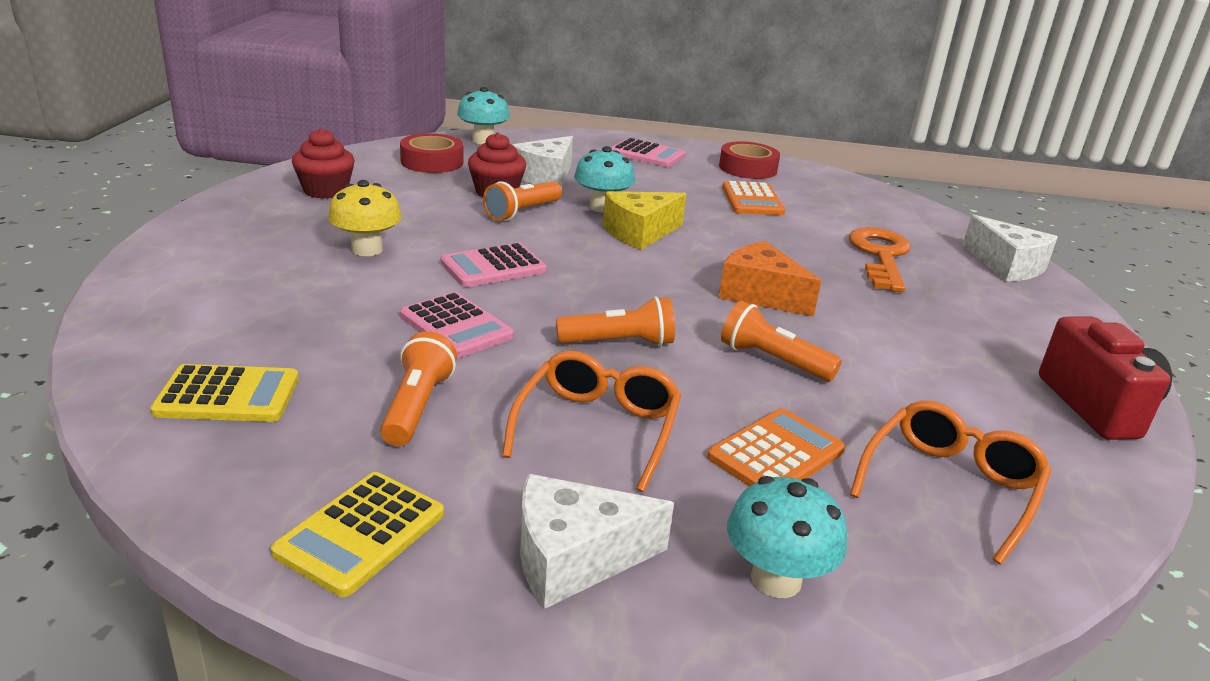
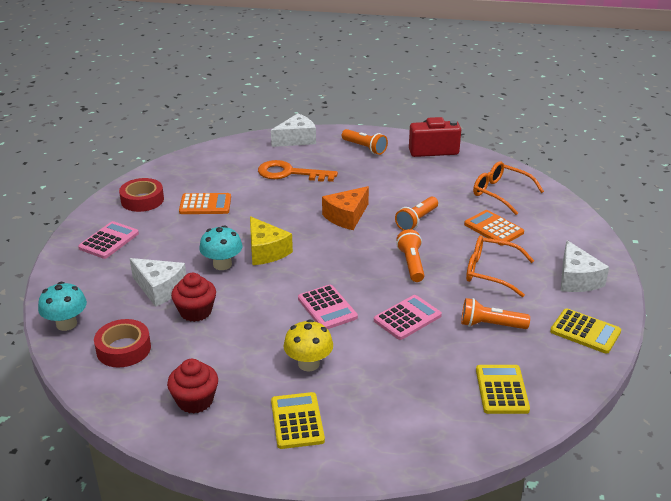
camera: 85 degrees left, 5 degrees up
orange flashlight [483,181,562,221] -> orange flashlight moved to [342,129,388,155]
turquoise mushroom [727,476,847,598] -> none
none -> yellow calculator [271,392,325,449]

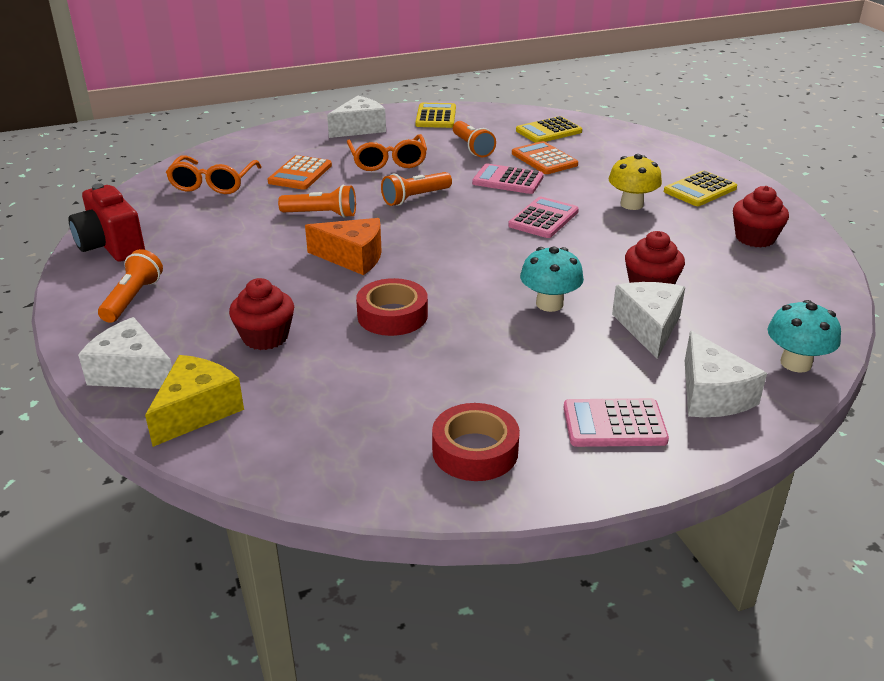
camera: 120 degrees left, 0 degrees up
red tape [94,319,151,367] -> red tape moved to [356,278,428,336]
orange calculator [179,193,231,214] -> orange calculator moved to [512,141,578,174]
yellow cheese [250,216,293,265] -> yellow cheese moved to [145,355,244,447]
orange key [258,160,338,182] -> red cupcake [229,278,294,350]
none -> white cheese [685,331,767,417]

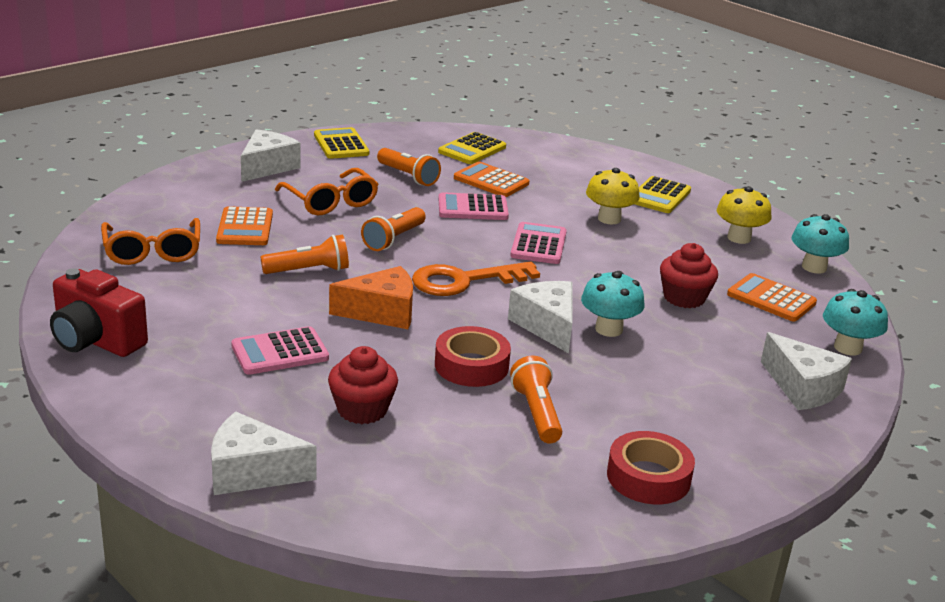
camera: 25 degrees left, 5 degrees down
orange flashlight [98,249,163,323] -> orange flashlight moved to [510,356,562,443]
yellow cheese [145,355,244,447] -> none
pink calculator [564,398,669,447] -> pink calculator moved to [231,326,329,375]
white cheese [612,282,685,359] -> white cheese moved to [508,281,572,353]
red cupcake [733,186,789,247] -> yellow mushroom [717,186,771,244]
none -> orange key [412,261,540,296]
none -> orange calculator [727,273,817,322]
none -> turquoise mushroom [791,214,849,274]

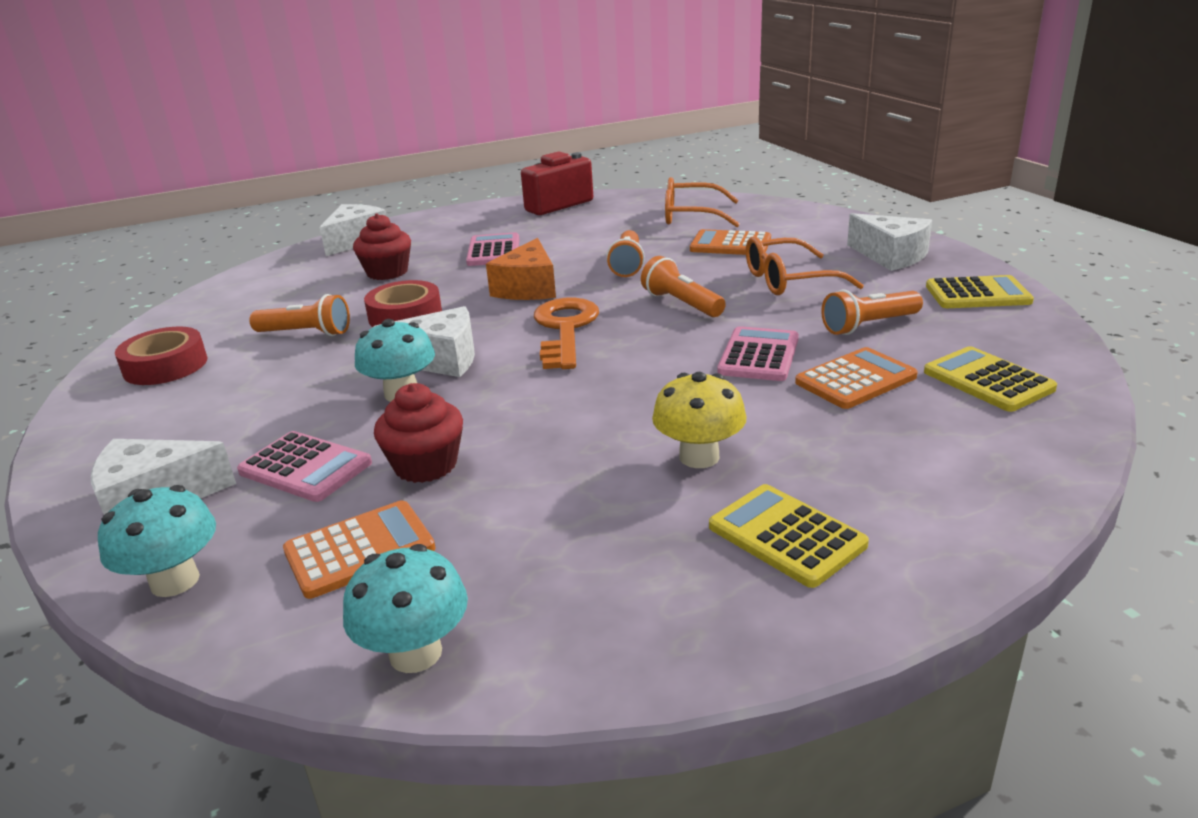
camera: 115 degrees right, 0 degrees up
pink calculator [510,222,567,264] -> pink calculator moved to [237,431,372,502]
yellow mushroom [717,186,771,244] -> none

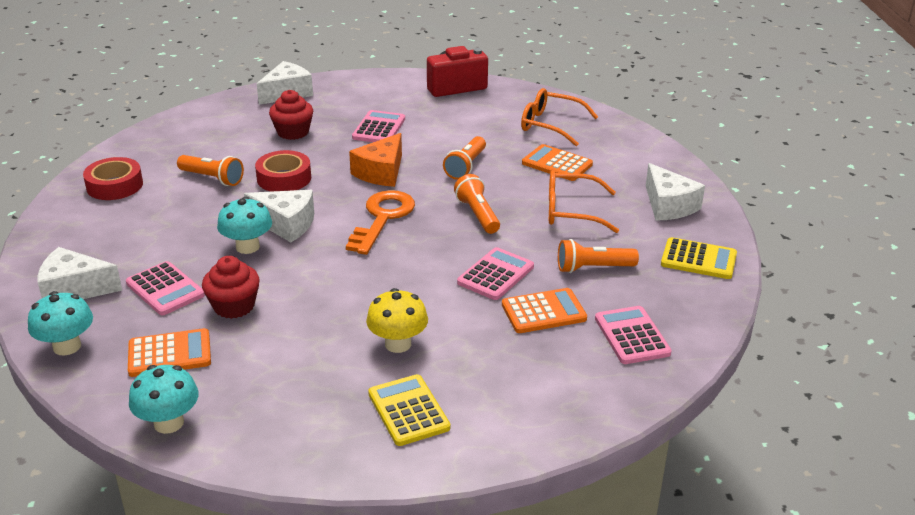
camera: 15 degrees right, 5 degrees up
yellow calculator [924,346,1057,412] -> pink calculator [595,306,672,364]

